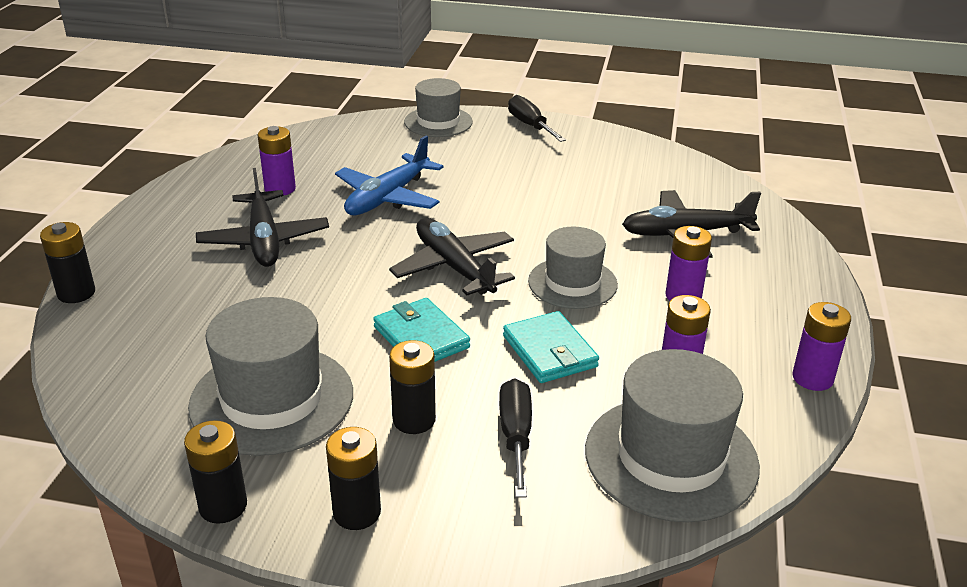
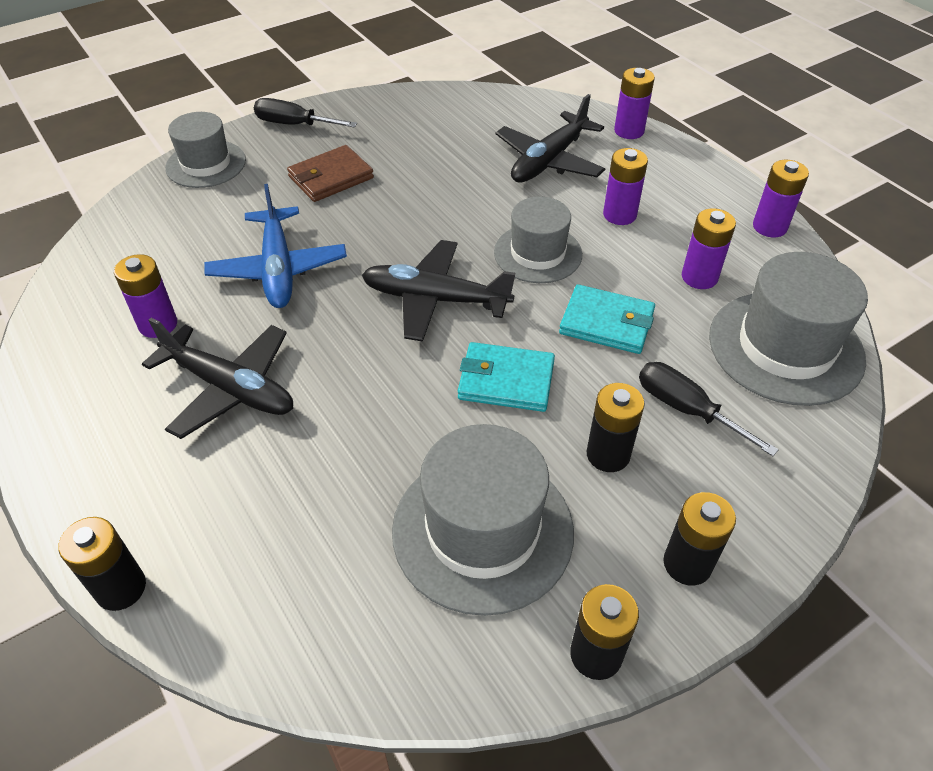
camera: 45 degrees left, 15 degrees up
none -> brown wallet [287,145,374,202]
none -> purple battery [614,68,655,139]

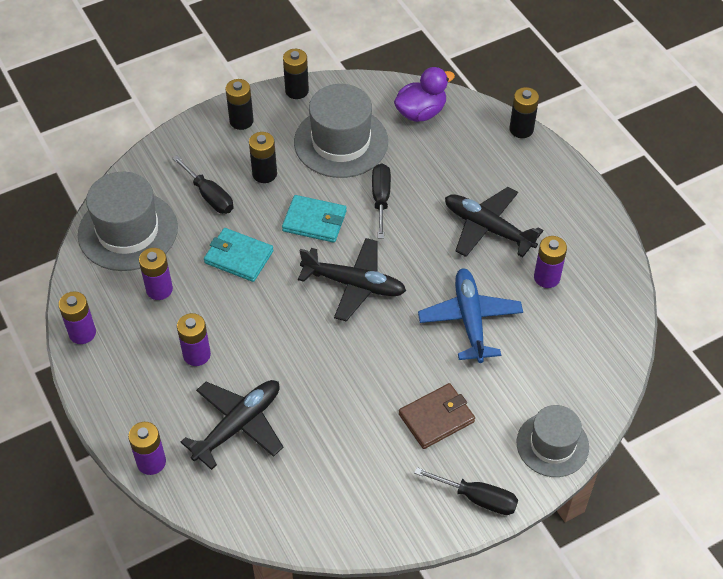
camera: 175 degrees left, 5 degrees up
grey hat [494,197,582,283] -> none
none -> black screwdriver [372,163,391,239]
none -> purple duck [394,67,455,122]

